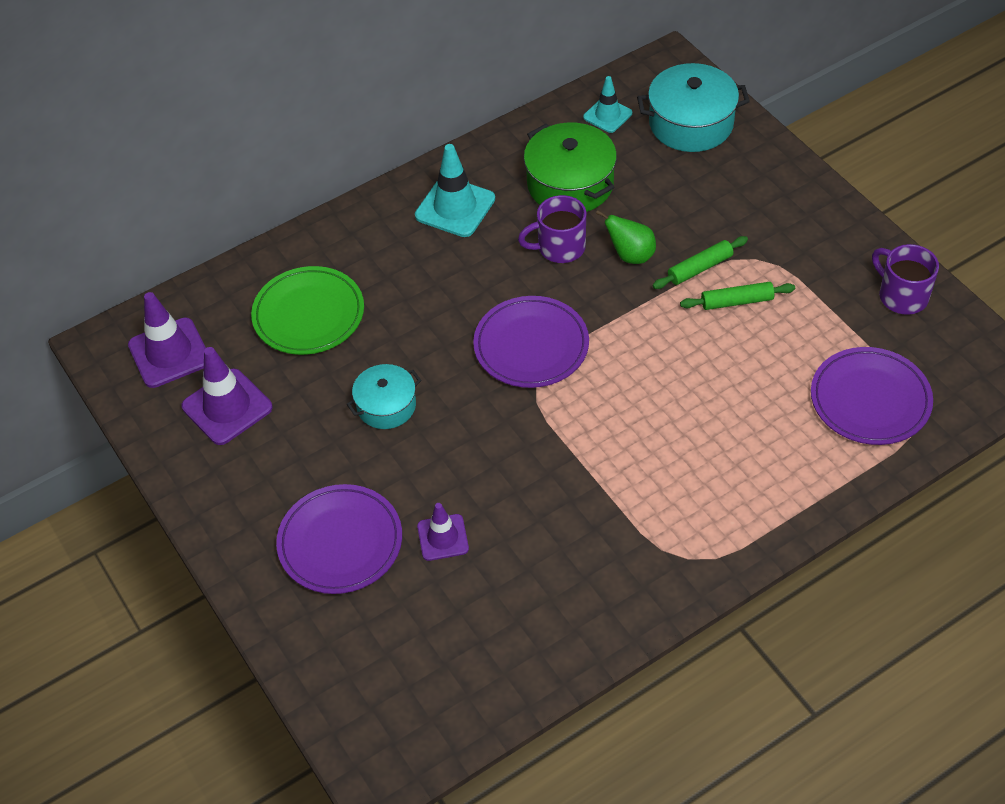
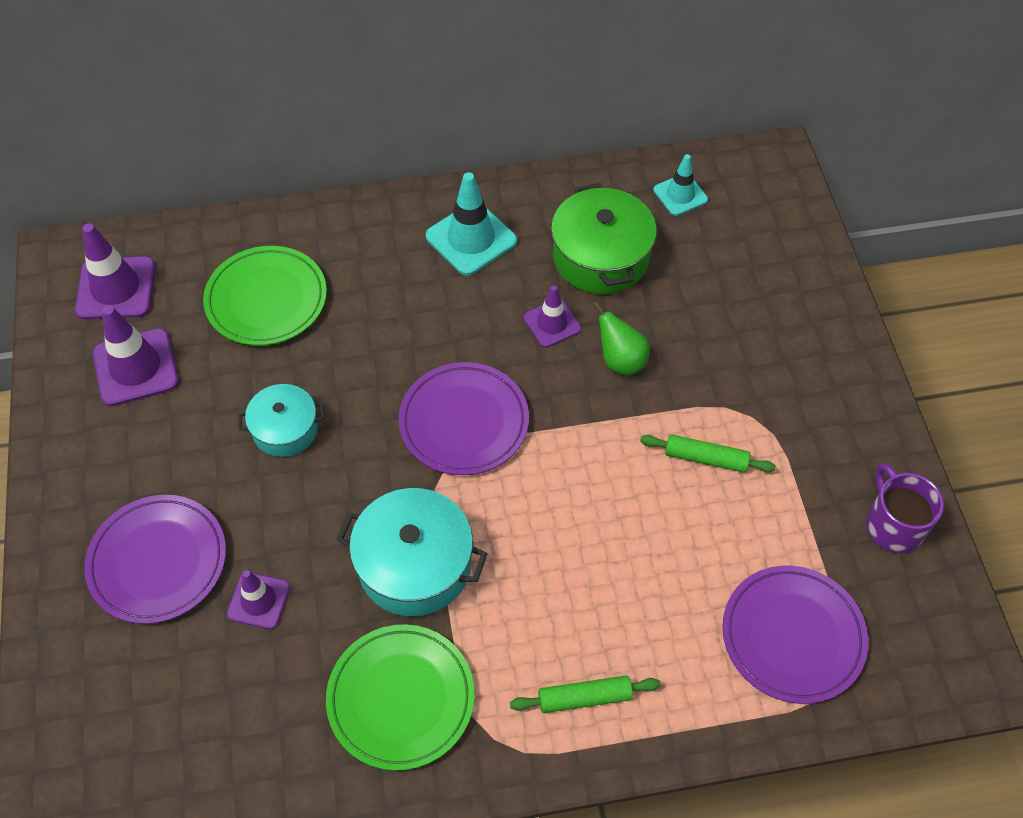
camera: 20 degrees right, 5 degrees up
purple mug [518,195,586,263] -> purple traffic cone [524,285,581,348]
turquoise pot [637,63,750,152] -> turquoise pot moved to [337,488,488,616]
green rolling pin [652,236,748,289] -> green rolling pin moved to [510,676,661,713]
none -> green plate [326,624,475,771]

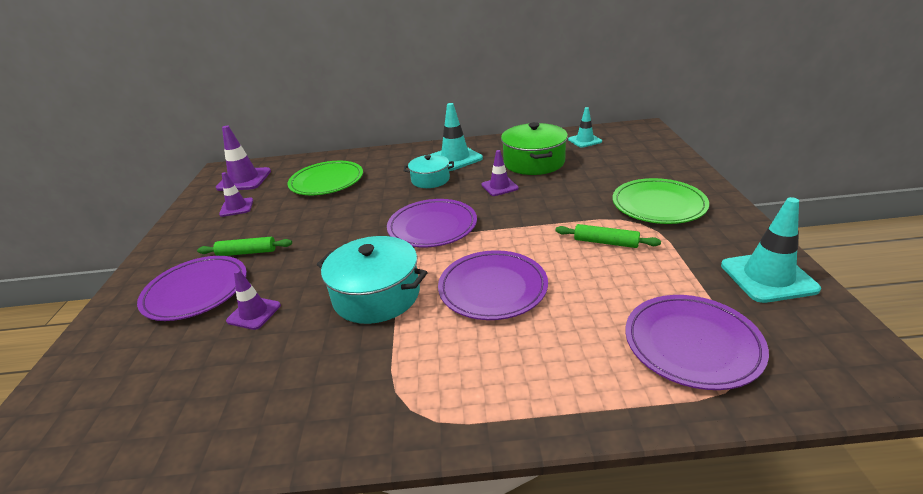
camera: 10 degrees right, 25 degrees down
purple traffic cone [93,305,179,406] -> purple traffic cone [219,172,253,217], size x0.62
turquoise pot [238,384,325,457] -> turquoise pot moved to [404,155,454,188]
green plate [326,624,475,771] -> green plate moved to [613,178,709,224]
green rolling pin [510,676,661,713] -> green rolling pin moved to [197,237,292,256]
green pear [593,302,650,376] -> none
purple mug [866,463,944,553] -> turquoise traffic cone [721,197,821,303]
none -> purple plate [438,250,548,320]

